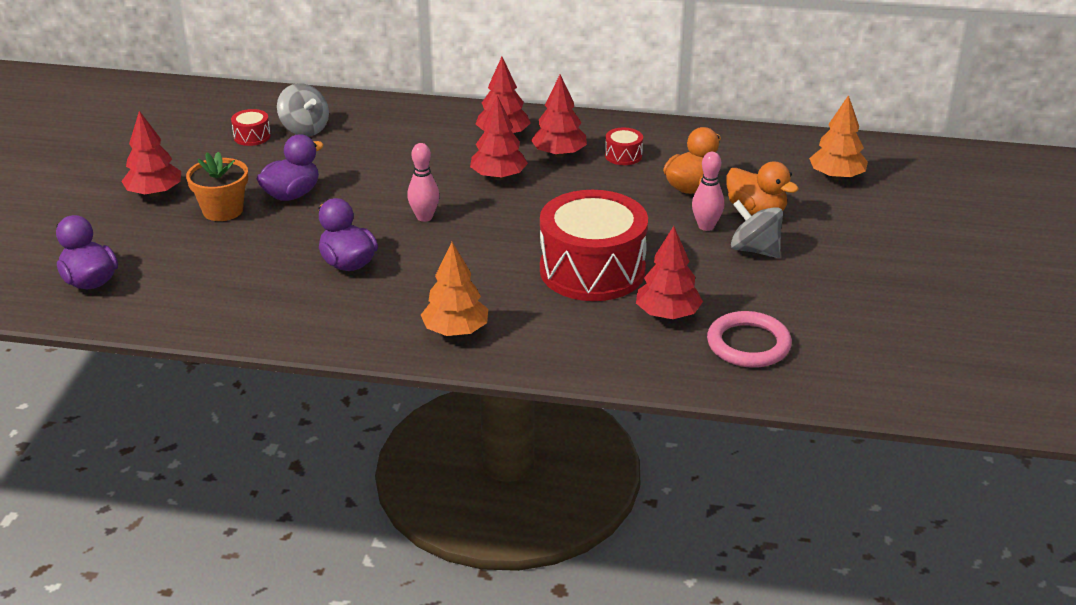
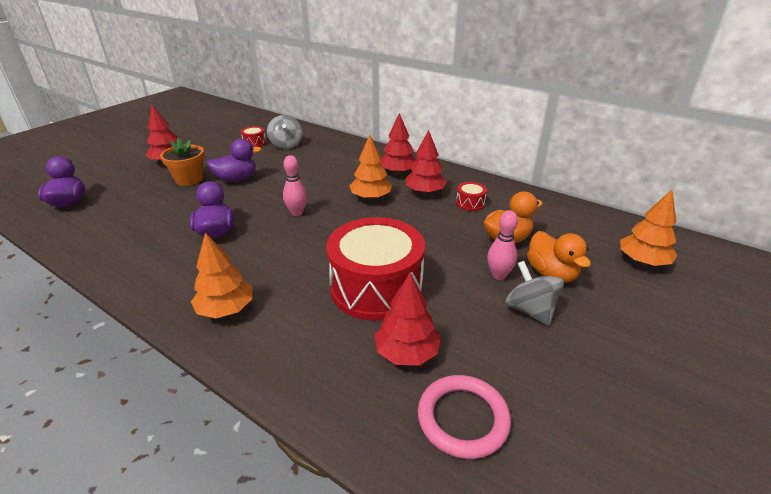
camera: 25 degrees right, 0 degrees up
red tree [470,96,528,180] -> orange tree [350,135,392,200]

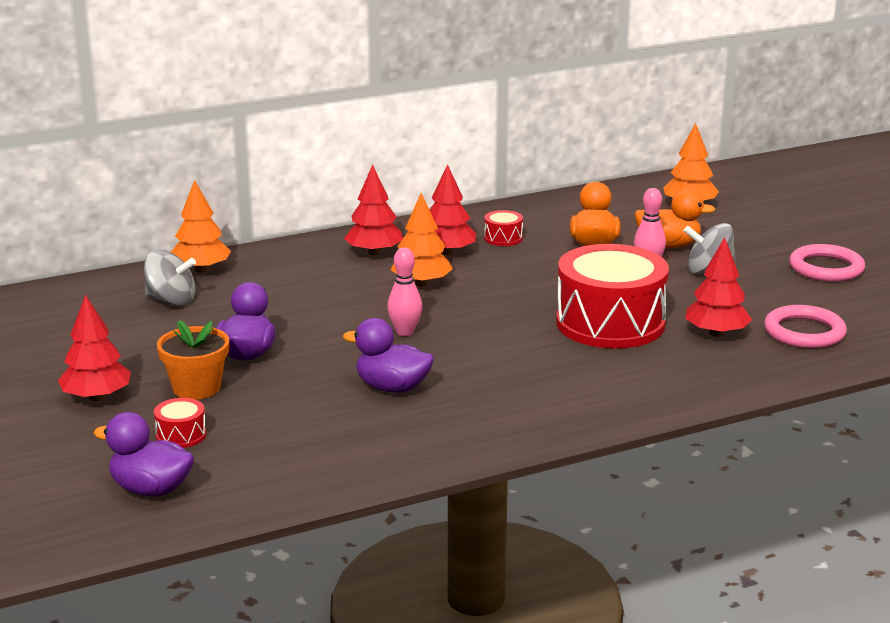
camera: 60 degrees left, 10 degrees down
orange tree [191,232,252,318] -> orange tree moved to [171,180,231,273]
red drum [241,126,266,147] -> red drum moved to [154,398,206,448]
none -> pink ring [789,244,865,282]

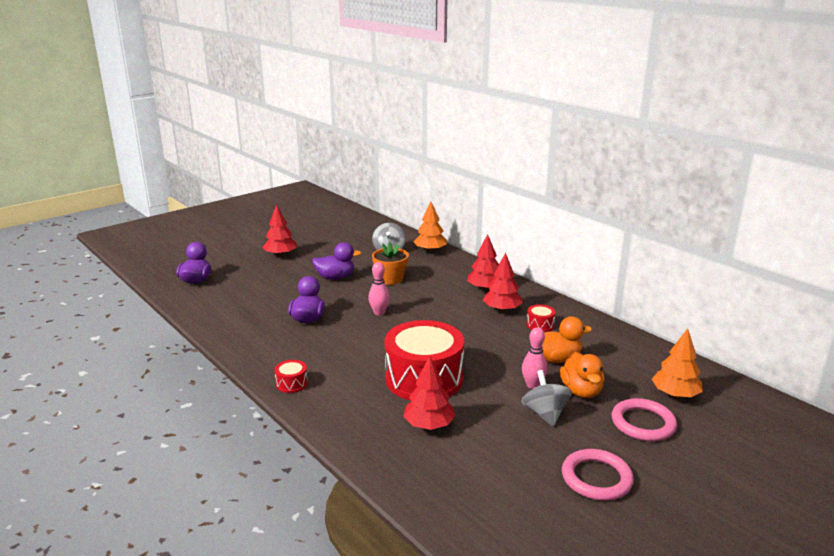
camera: 75 degrees right, 0 degrees up
red drum [154,398,206,448] -> red drum moved to [275,360,308,393]
orange flower pot [157,321,229,400] -> orange flower pot moved to [372,242,409,285]
orange tree [391,193,453,286] -> none
pink ring [764,305,847,348] -> pink ring moved to [612,398,677,441]

